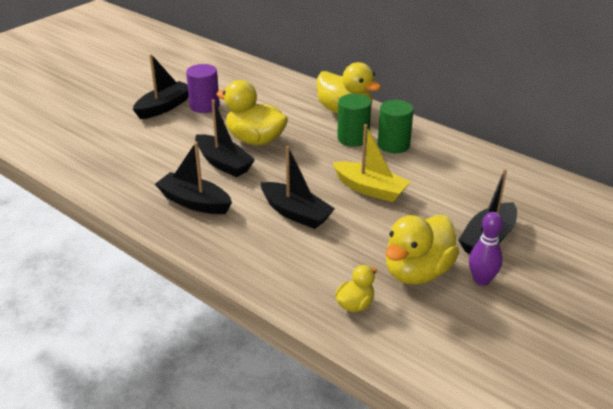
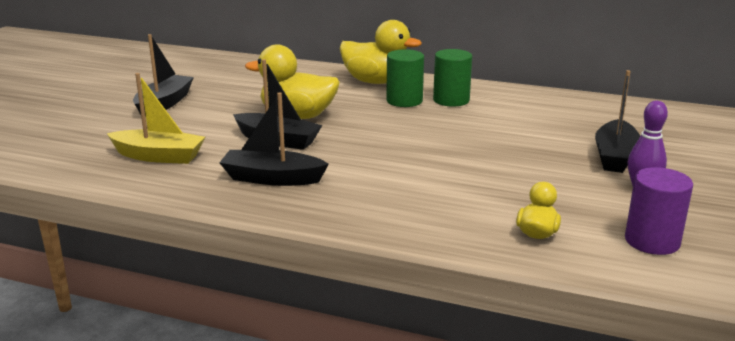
camera: 20 degrees left, 10 degrees down
purple cylinder [186,64,220,113] -> purple cylinder moved to [625,167,693,255]
black boat [260,146,335,229] -> none
yellow boat [332,124,410,202] -> yellow boat moved to [107,73,205,164]
yellow duck [386,215,459,285] -> none

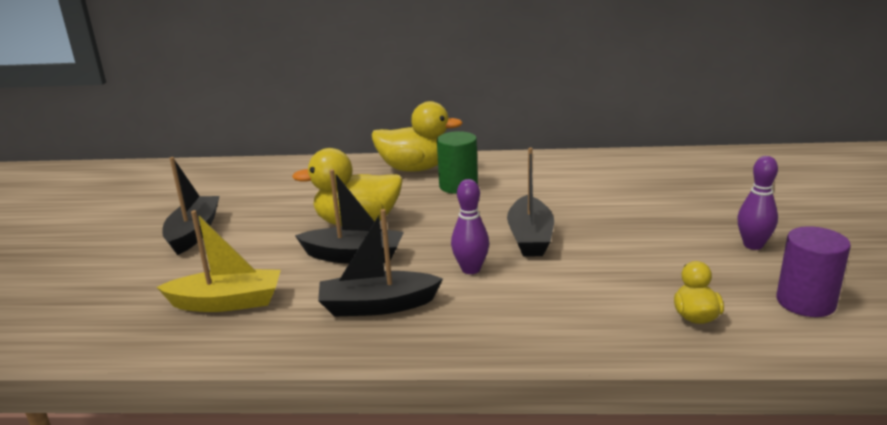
camera: 15 degrees left, 0 degrees up
green cylinder [433,49,472,107] -> none
black boat [595,70,640,173] -> black boat moved to [507,148,554,257]
none -> purple bowling pin [451,179,489,274]

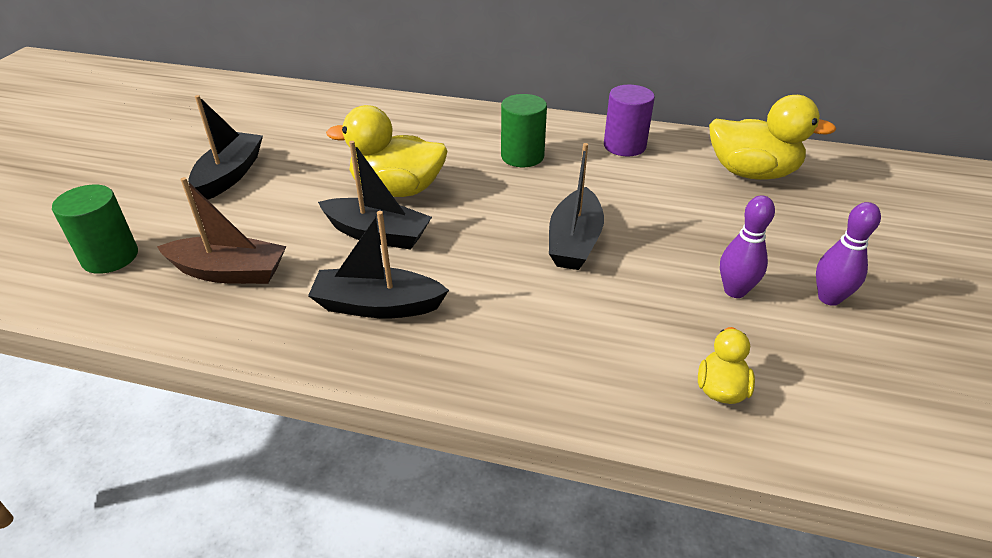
camera: 10 degrees right, 15 degrees up
yellow boat [157,210,281,312] -> brown boat [157,177,286,284]
yellow duck [371,101,463,172] -> yellow duck moved to [709,95,836,180]
purple bowling pin [451,179,489,274] -> purple bowling pin moved to [720,195,775,298]
purple cylinder [776,226,851,317] -> purple cylinder moved to [604,85,655,157]
none -> green cylinder [52,185,138,274]

